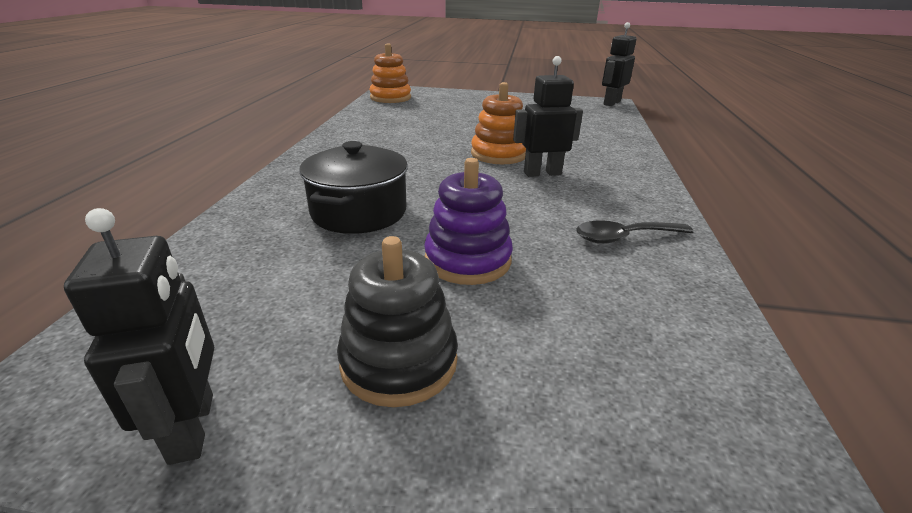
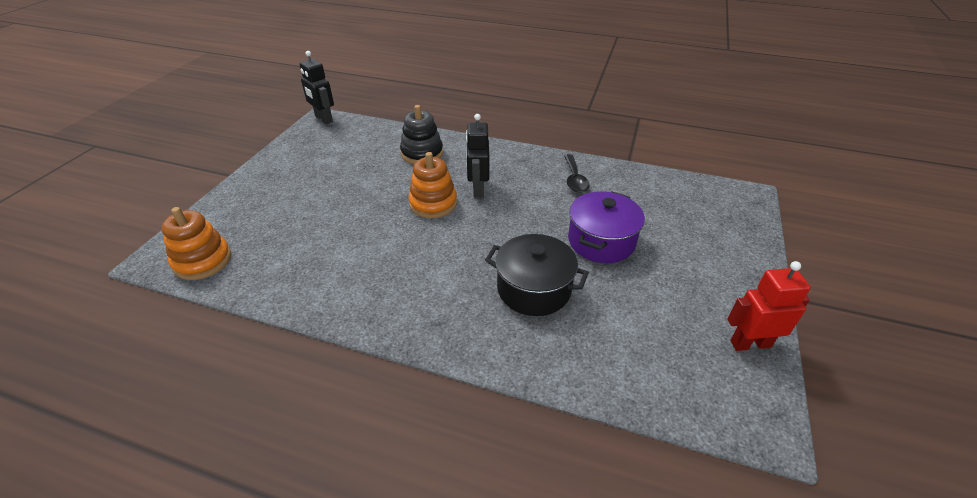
camera: 80 degrees left, 10 degrees up
black robot [64,208,214,465] -> red robot [727,261,811,351]
black stacking toy [337,236,458,407] -> black stacking toy moved to [400,105,443,164]
purple stacking toy [424,158,513,285] -> purple pot [568,191,645,263]

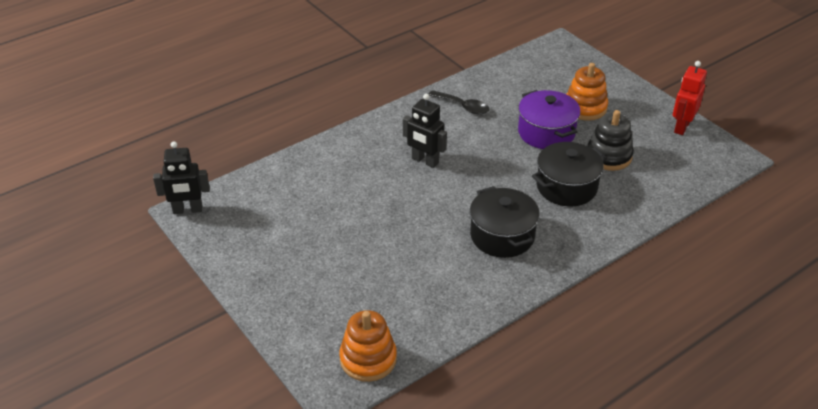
camera: 55 degrees left, 0 degrees up
black stacking toy [400,105,443,164] -> black stacking toy moved to [587,110,634,171]
orange stacking toy [408,152,457,218] -> orange stacking toy moved to [566,63,608,121]
none -> black pot [470,186,540,258]

